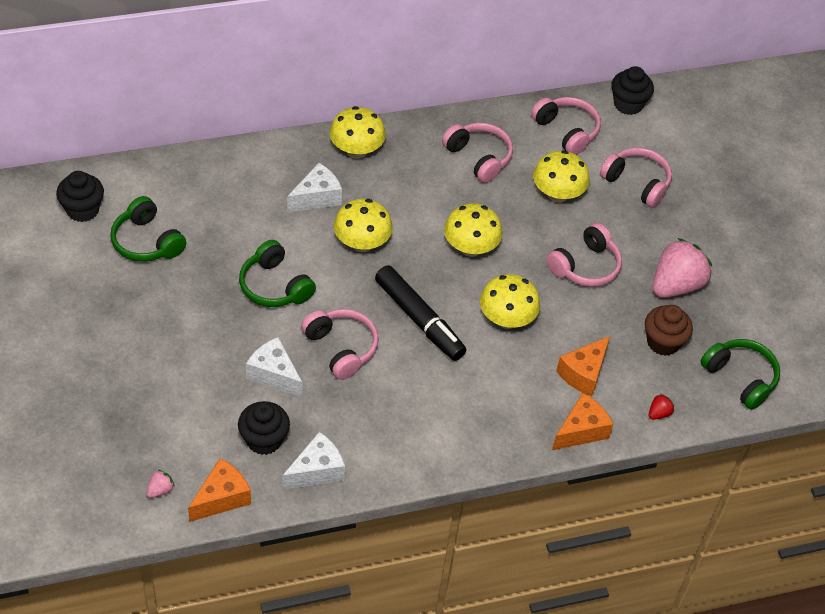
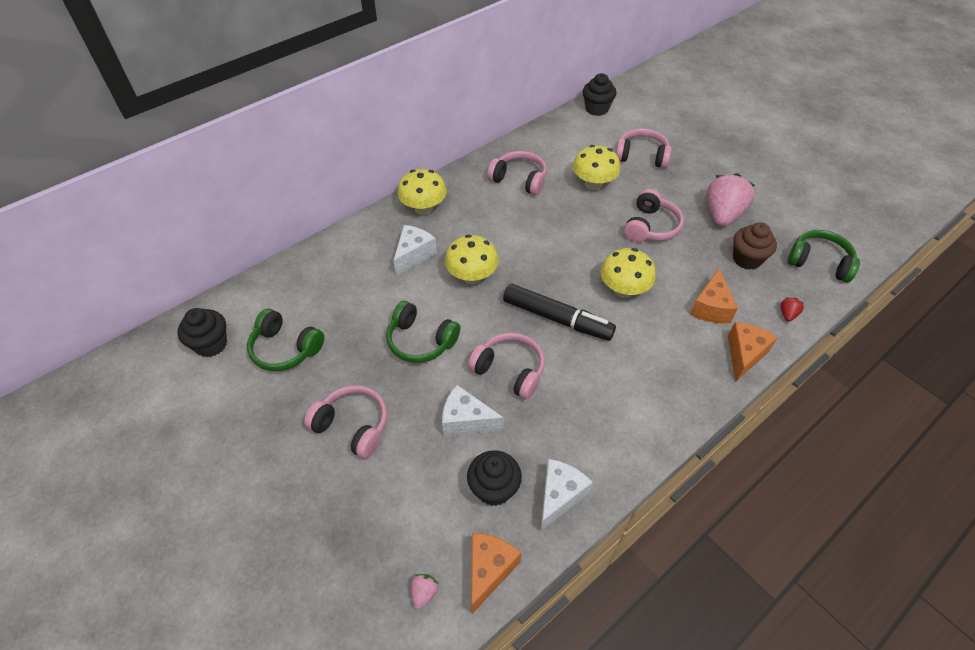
camera: 20 degrees left, 0 degrees up
yellow mushroom [444,203,503,257] -> none
pink headphones [531,97,601,155] -> pink headphones moved to [304,385,387,459]

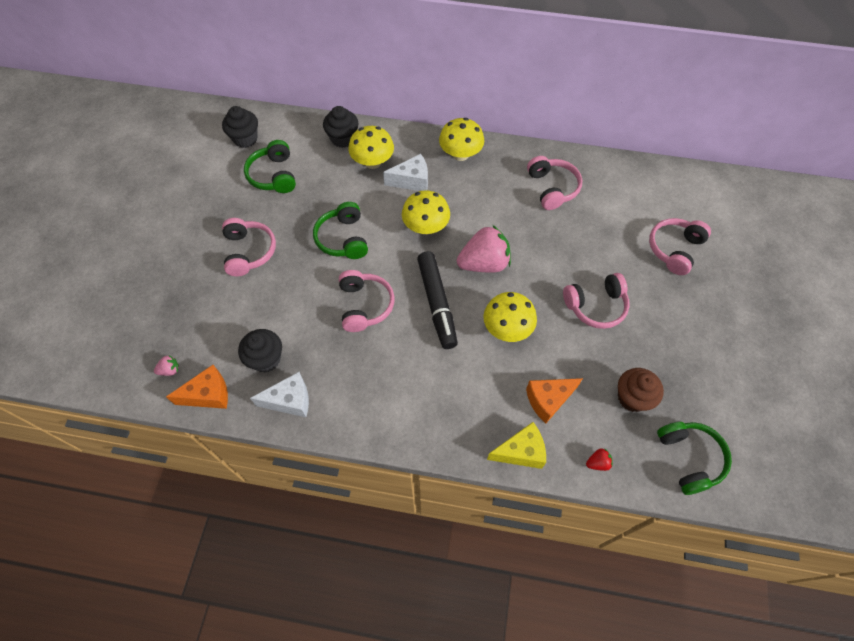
camera: 50 degrees right, 10 degrees up
white cheese [442,385,504,436] -> none
yellow mushroom [573,145,620,190] -> yellow mushroom moved to [348,126,394,169]
black cupcake [583,73,616,116] -> black cupcake moved to [323,106,358,148]
pink headphones [616,128,672,168] -> pink headphones turned 120 degrees counterclockwise [649,218,711,275]
pink strawberry [707,173,755,226] -> pink strawberry moved to [457,225,511,273]
orange cheese [728,322,778,382] -> yellow cheese [487,422,546,469]

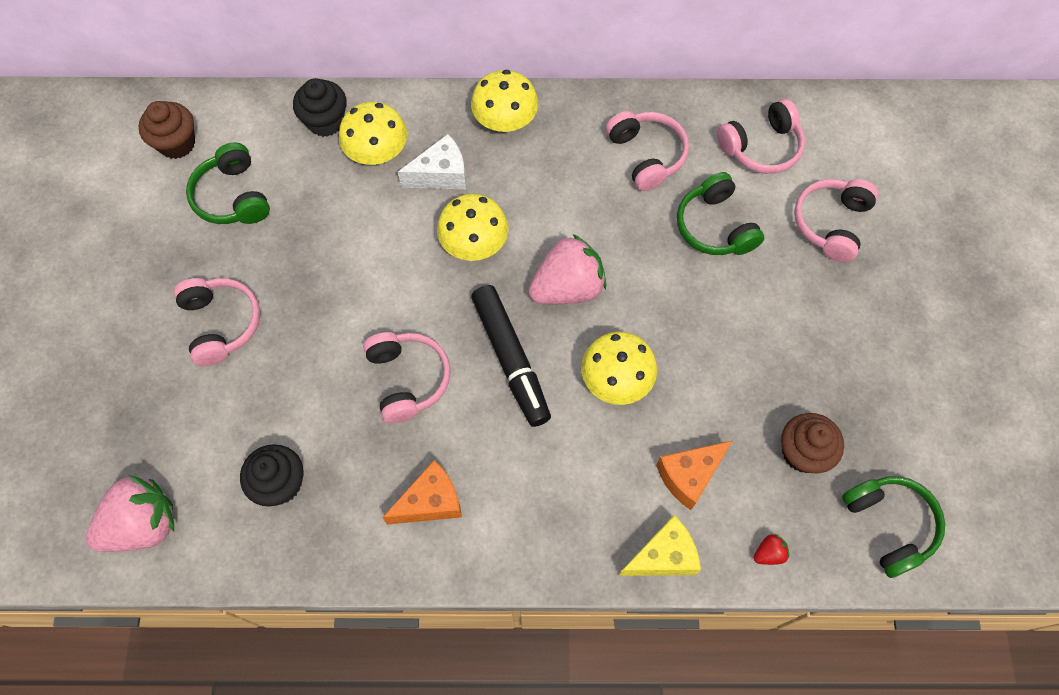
camera: 10 degrees left, 5 degrees up
pink strawberry [154,355,179,376] -> pink strawberry [86,475,174,552], size x2.43
orange cheese [166,365,228,409] -> orange cheese moved to [382,460,462,525]
black cupcake [222,106,258,148] -> brown cupcake [138,101,195,159]
white cheese [250,372,309,417] -> none
green headphones [313,202,368,259] -> green headphones moved to [677,172,764,255]
pink headphones [563,273,630,329] -> pink headphones moved to [717,99,805,174]

